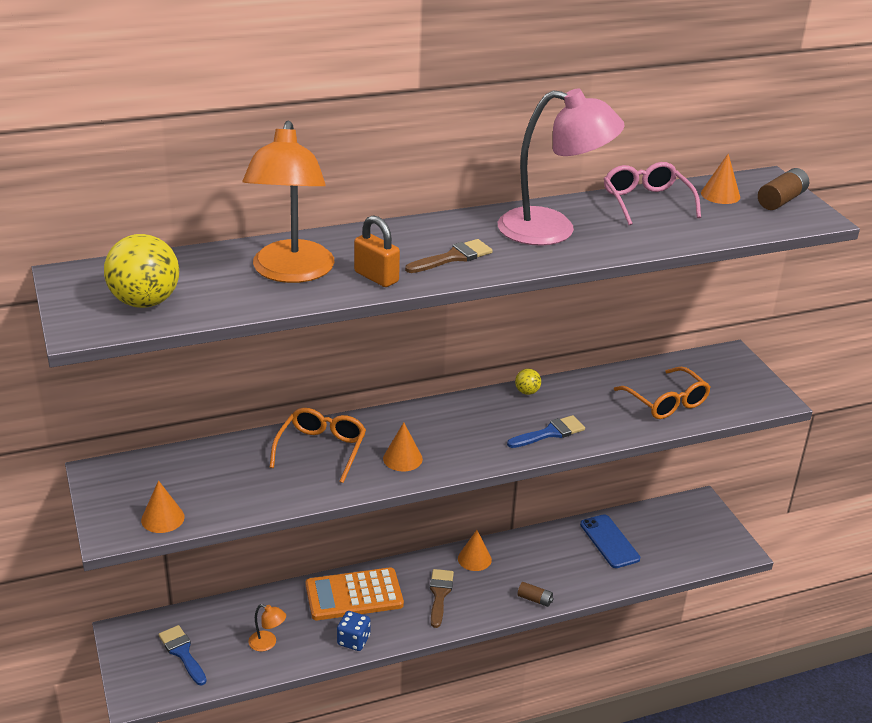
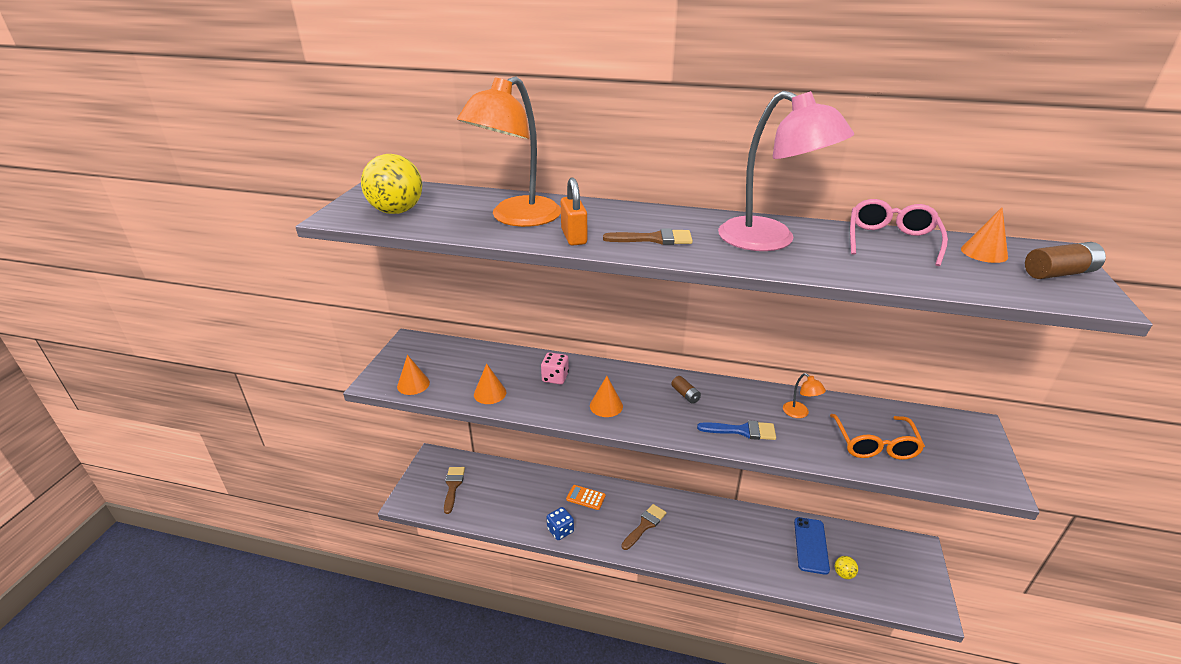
camera: 35 degrees right, 0 degrees up
blue brush [158,625,207,686] -> brown brush [444,467,465,514]
orange lamp [248,604,286,652] -> orange lamp moved to [783,373,826,418]
orange glasses [269,408,366,483] -> pink dice [541,352,569,385]
orange calculator [306,567,404,620] -> orange calculator [566,485,606,510], size x0.50
orange cone [458,530,492,571] -> orange cone moved to [474,363,506,404]
yellow ball [515,369,541,395] -> yellow ball moved to [835,556,858,579]
brown battery [518,582,554,607] -> brown battery moved to [671,376,701,404]

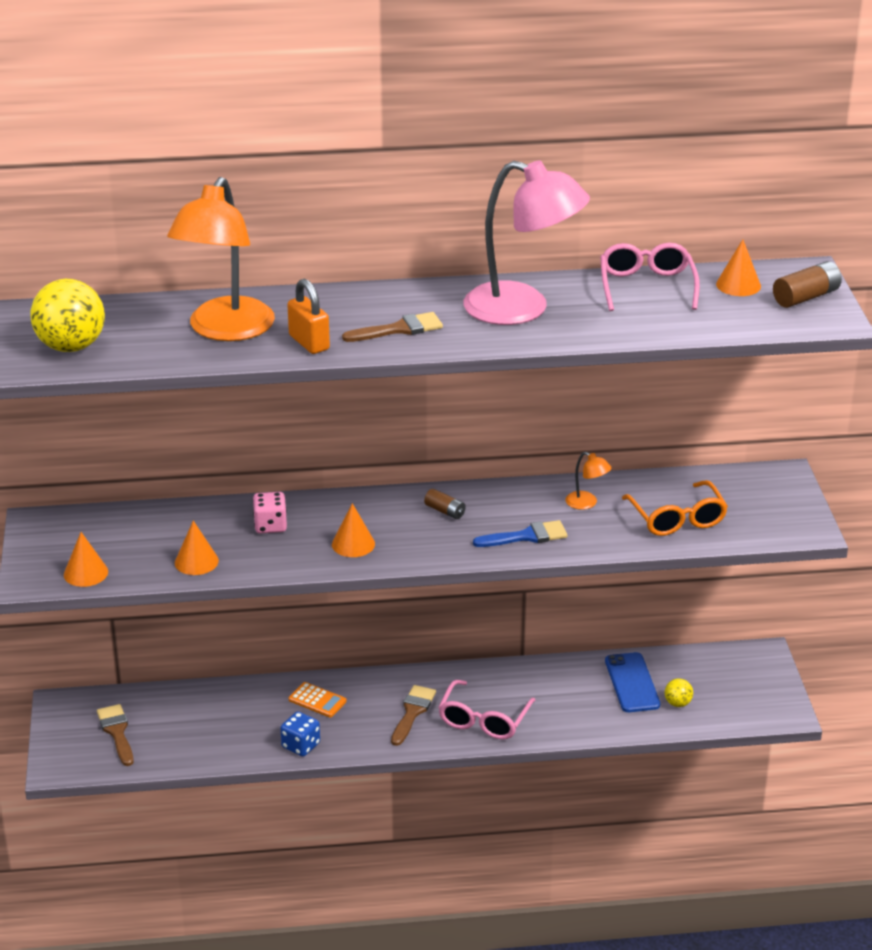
camera: 20 degrees left, 0 degrees up
orange calculator [566,485,606,510] -> orange calculator turned 150 degrees counterclockwise [289,682,346,717]
none -> pink glasses [438,680,535,739]

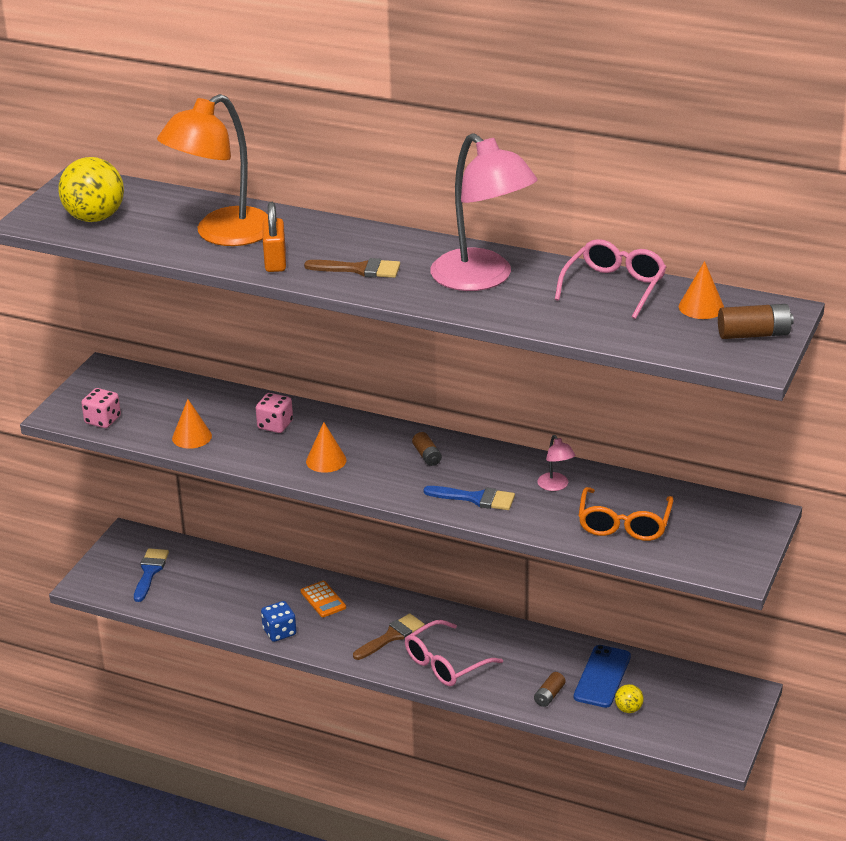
camera: 30 degrees right, 0 degrees up
orange cone [64,532,108,587] -> pink dice [81,388,121,428]
brown brush [97,704,134,766] -> blue brush [134,548,169,602]
orange lamp [566,452,611,510] -> pink lamp [537,435,575,491]
none -> brown battery [534,672,566,707]

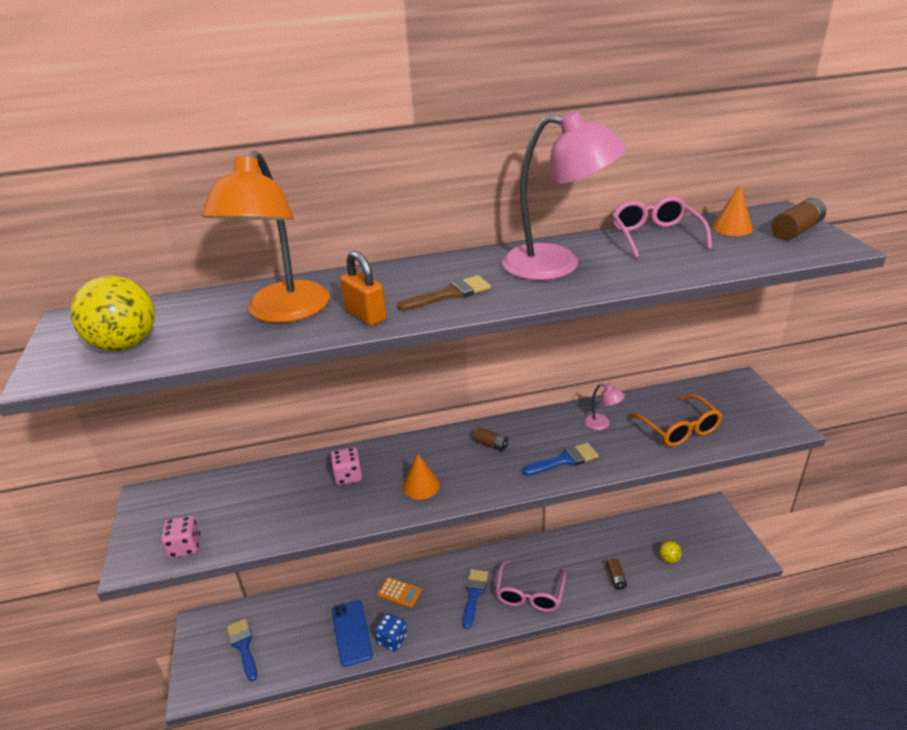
camera: 35 degrees left, 0 degrees up
orange cone [172,399,212,449] -> none
brown brush [353,613,425,660] -> blue brush [463,569,488,629]
blue phone [574,645,631,708] -> blue phone moved to [332,600,373,667]

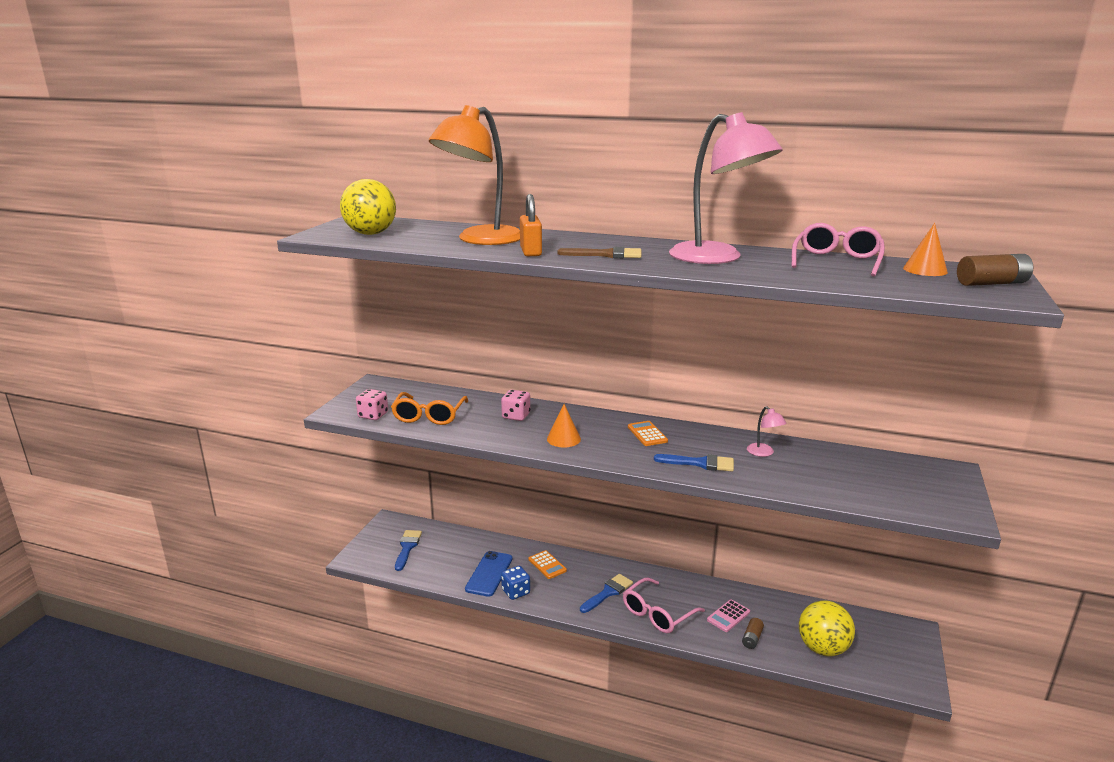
camera: 30 degrees right, 10 degrees down
brown battery [473,427,508,451] -> orange calculator [628,421,668,446]
orange glasses [628,394,722,446] -> orange glasses moved to [391,392,468,425]
yellow ball [659,541,682,563] -> yellow ball [799,600,855,656], size x2.17
none -> pink calculator [707,599,750,632]

